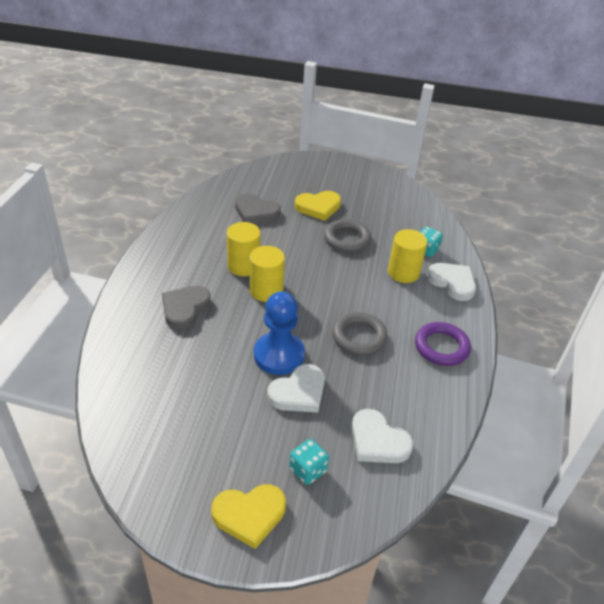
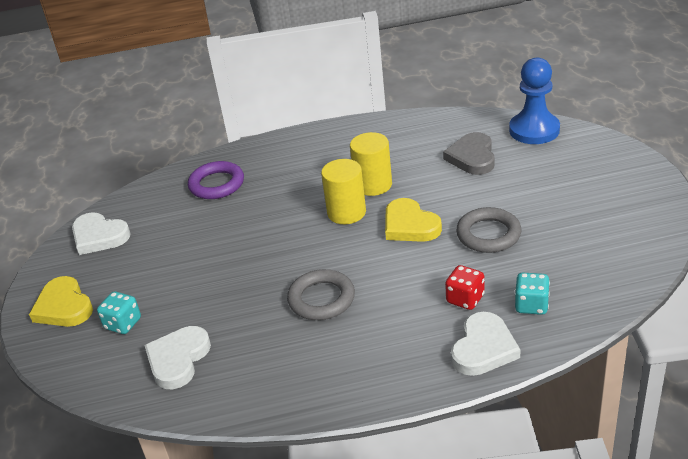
camera: 75 degrees right, 5 degrees down
grey heart [162,286,211,330] -> none
blue pawn [254,291,305,375] -> blue pawn moved to [509,58,560,144]
white heart [267,364,325,413] -> white heart moved to [72,212,131,255]
yellow heart [295,191,341,221] -> yellow heart moved to [385,198,442,242]
yellow cylinder [388,229,427,283] -> red dice [445,265,485,310]
purple ring [415,322,471,366] -> purple ring moved to [188,161,244,199]

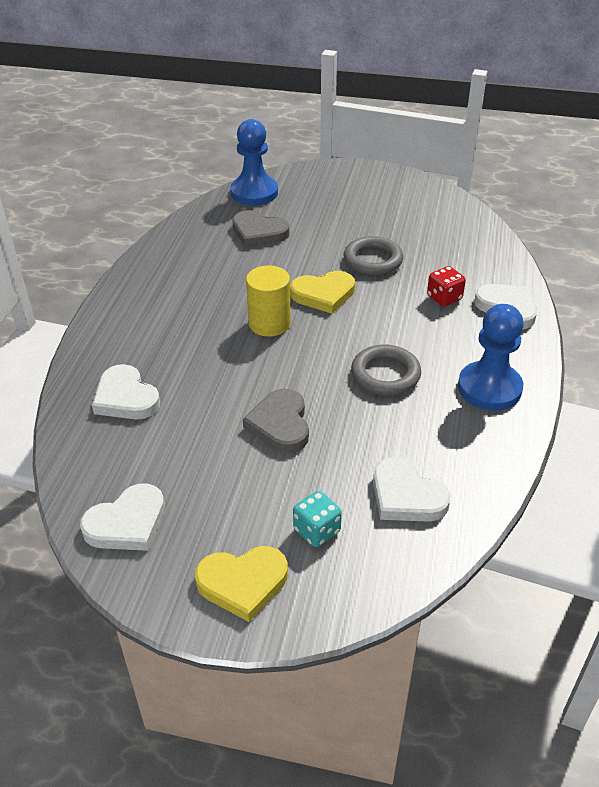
camera: 70 degrees left, 5 degrees up
purple ring [188,161,244,199] -> white heart [92,364,160,419]
yellow cylinder [350,132,392,196] -> none
turquoise dice [515,273,550,315] -> none
none -> grey heart [243,389,309,453]
none -> blue pawn [458,304,523,411]

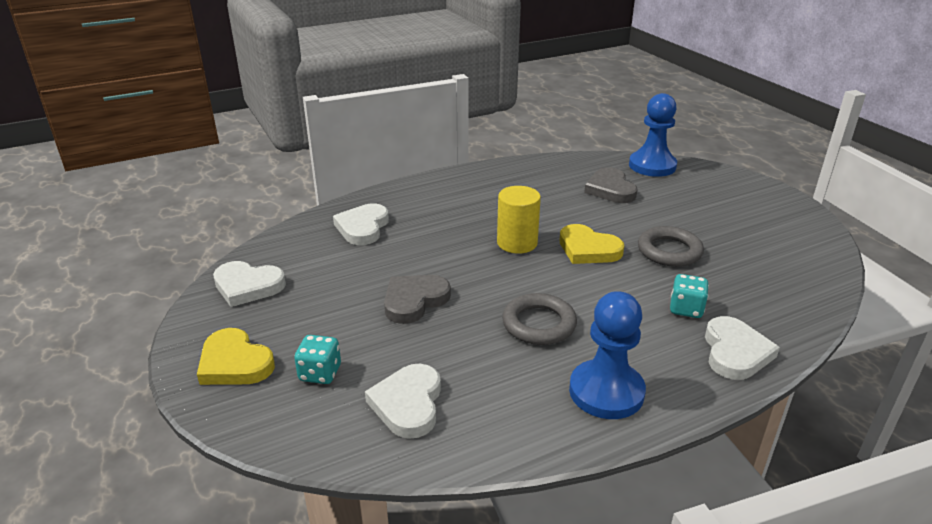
camera: 50 degrees right, 10 degrees down
red dice [427,266,466,306] -> turquoise dice [670,274,709,318]

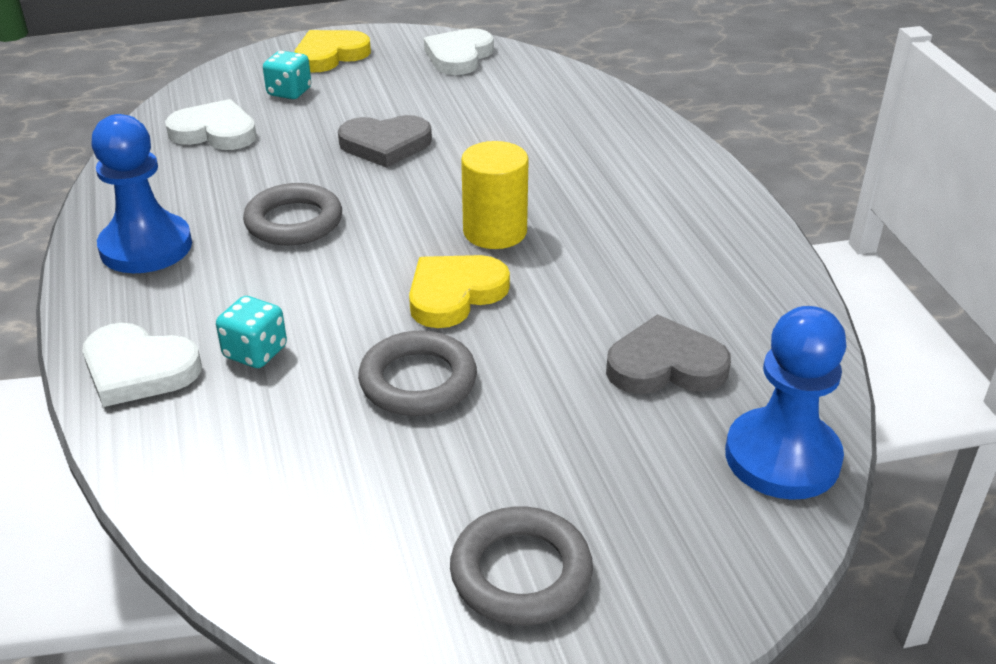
camera: 100 degrees right, 5 degrees up
white heart [333,204,389,245] -> none
grey heart [384,275,451,324] -> grey heart turned 120 degrees clockwise [338,115,432,168]
none -> grey ring [450,507,593,626]

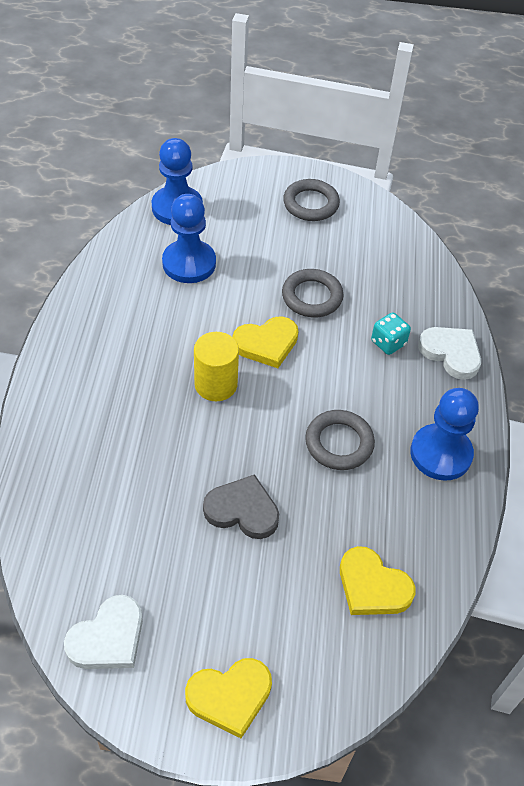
camera: 160 degrees left, 15 degrees up
white heart [165,99,257,150] -> yellow heart [340,546,415,615]
turquoise dice [263,51,311,99] -> none
grey heart [606,315,731,394] -> blue pawn [162,194,216,283]

